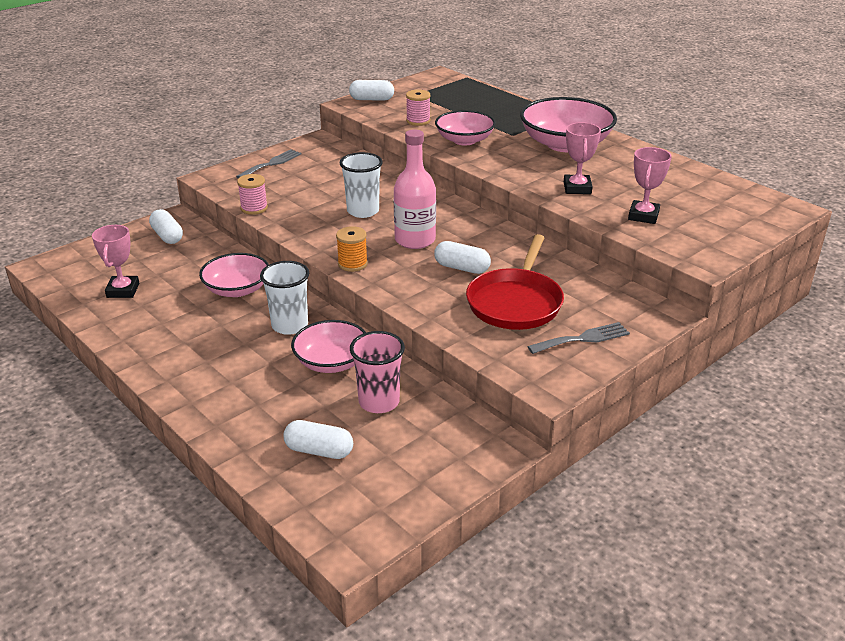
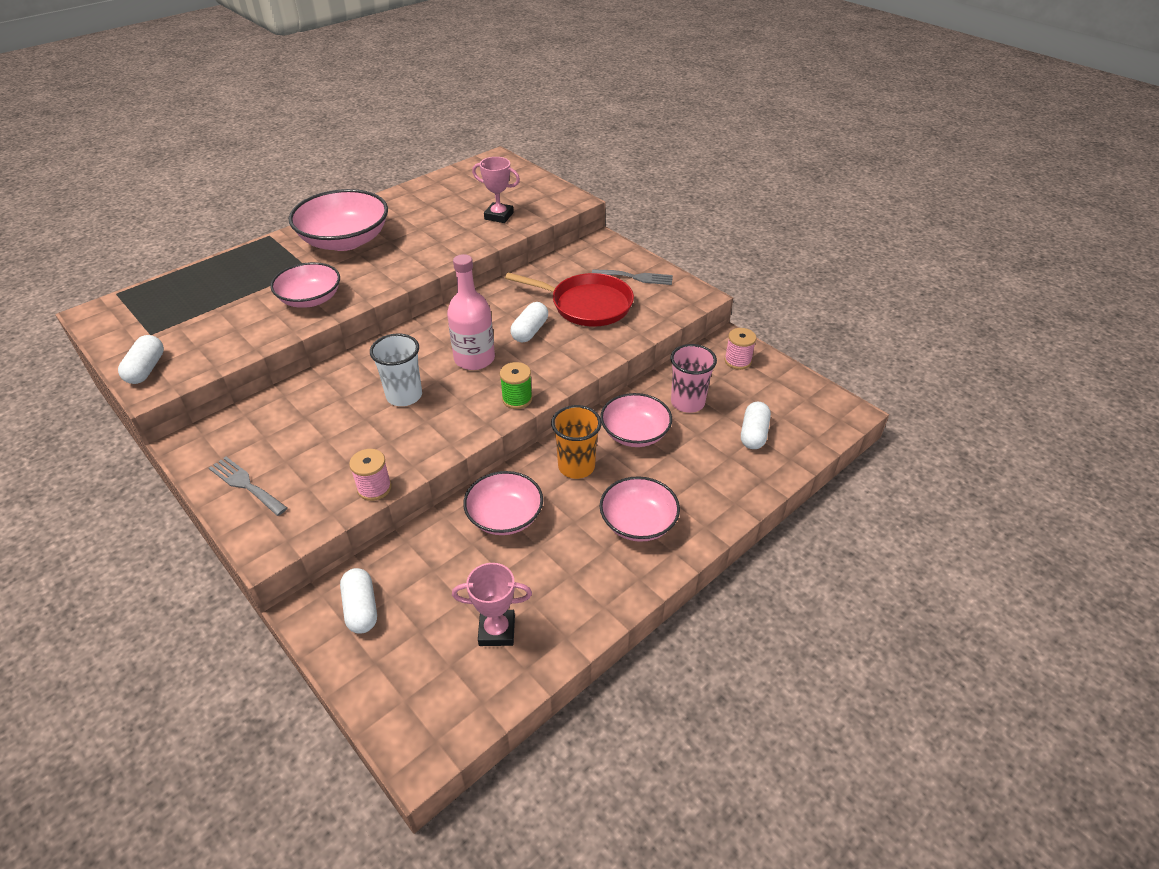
camera: 90 degrees left, 10 degrees up
white capsule [149,209,183,244] -> white capsule turned 75 degrees counterclockwise [340,568,377,634]
white cup [260,261,309,335] -> orange cup [551,405,602,479]
orange spool [336,226,368,272] -> green spool [500,362,532,409]
pink spool [406,90,431,126] -> pink spool moved to [725,328,756,370]
grey fork [527,322,630,354] -> grey fork turned 120 degrees clockwise [592,269,673,285]
pink trophy [564,122,601,194] -> none
none -> pink bowl [600,476,680,542]

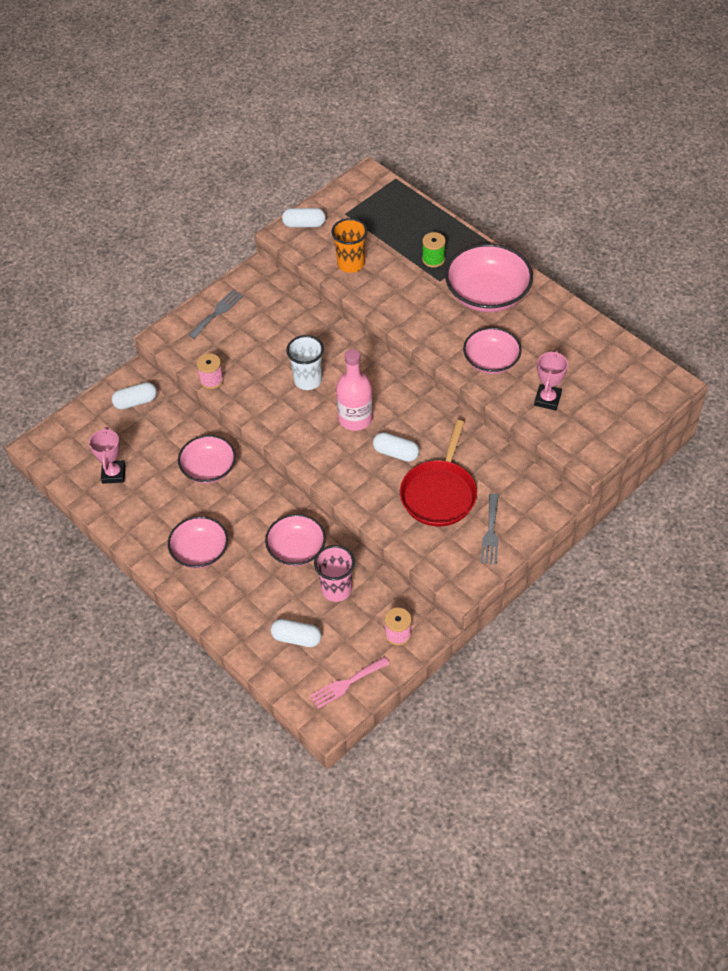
camera: 90 degrees right, 10 degrees up
pink bowl [270,262,340,308] -> pink bowl moved to [463,327,522,374]
green spool [500,362,532,409] -> green spool moved to [422,232,446,268]
orange cup [551,405,602,479] -> orange cup moved to [332,218,368,273]
none -> pink fork [310,656,390,709]

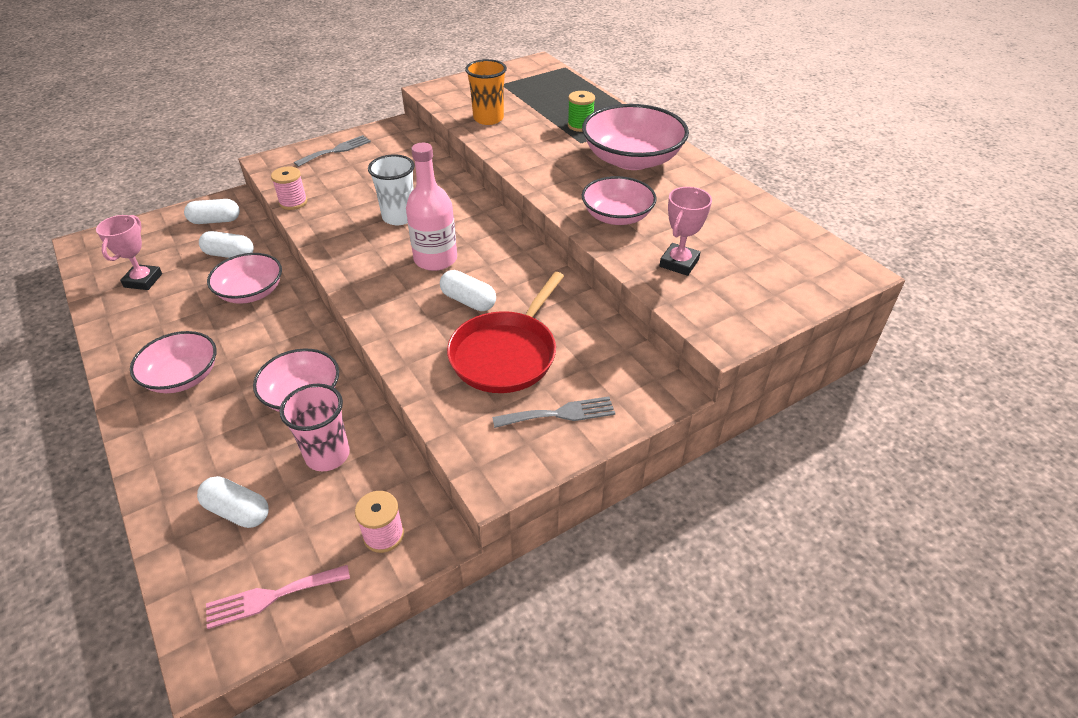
camera: 10 degrees right, 10 degrees down
white capsule [282,208,326,228] -> white capsule moved to [199,231,254,258]
grey fork [481,494,499,565] -> grey fork turned 120 degrees counterclockwise [492,396,615,428]

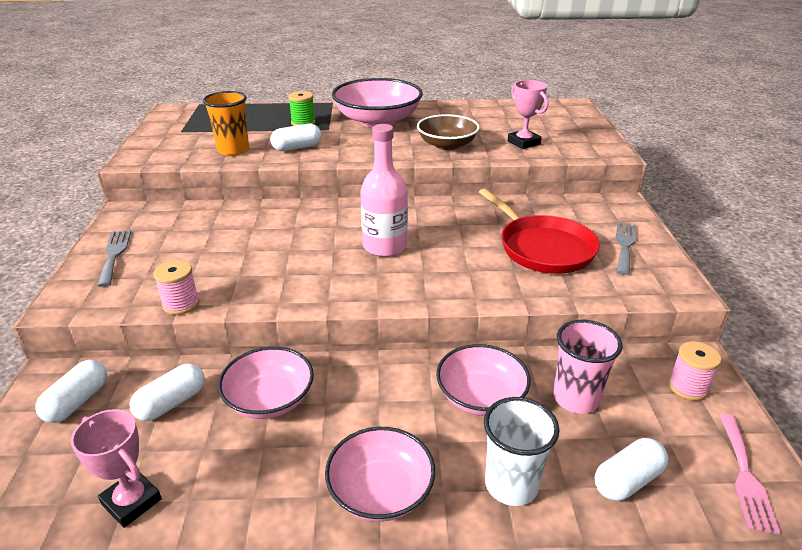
camera: 60 degrees left, 10 degrees down
white cup [368,154,415,225] -> white cup moved to [484,397,559,506]
white capsule [440,270,496,311] -> white capsule moved to [270,124,322,151]
pink bowl [582,176,657,225] -> brown bowl [417,114,480,150]

